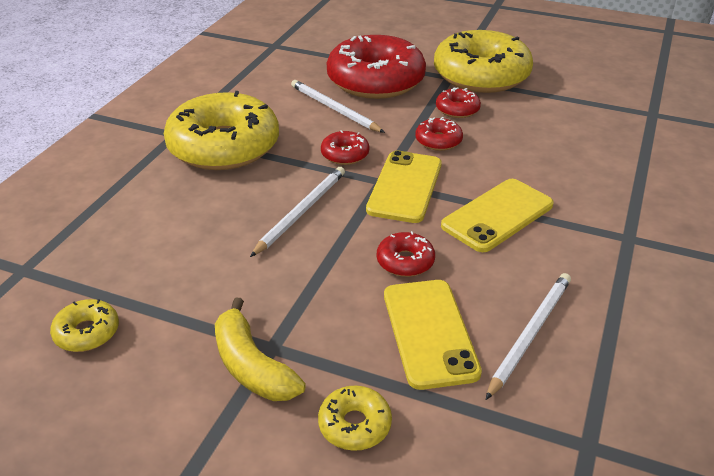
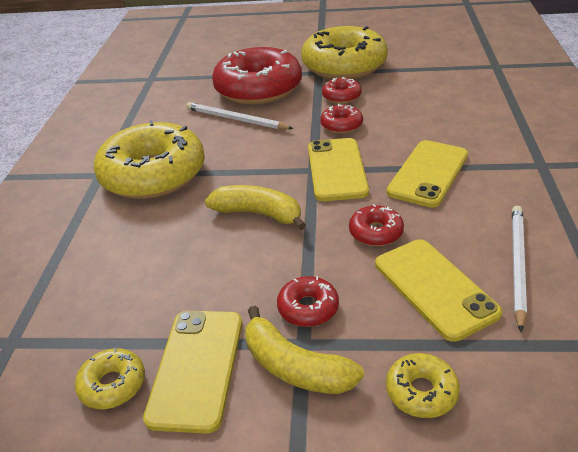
camera: 15 degrees left, 0 degrees up
white pencil [250,167,345,257] -> yellow banana [205,185,306,230]
red donut [321,130,369,165] -> red donut moved to [277,276,339,327]
none -> yellow phone [143,311,242,434]

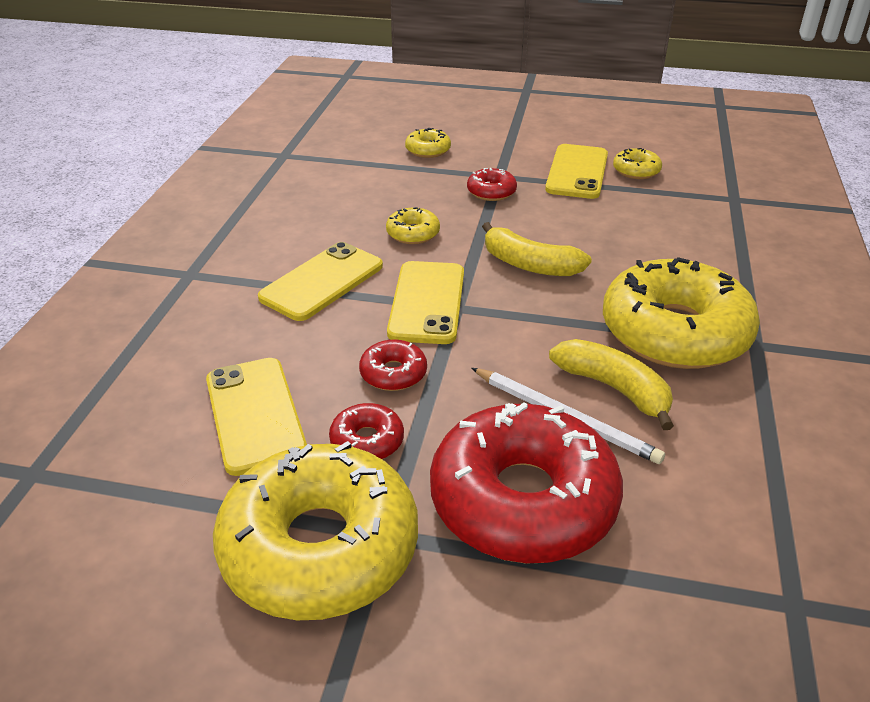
camera: 175 degrees left, 0 degrees up
yellow banana [245,306,364,394] -> yellow banana moved to [549,339,674,430]
red donut [349,204,404,246] -> yellow donut [386,207,440,244]
yellow phone [375,239,502,342] -> yellow phone moved to [206,358,307,476]
white pencil [512,206,527,332] -> none

